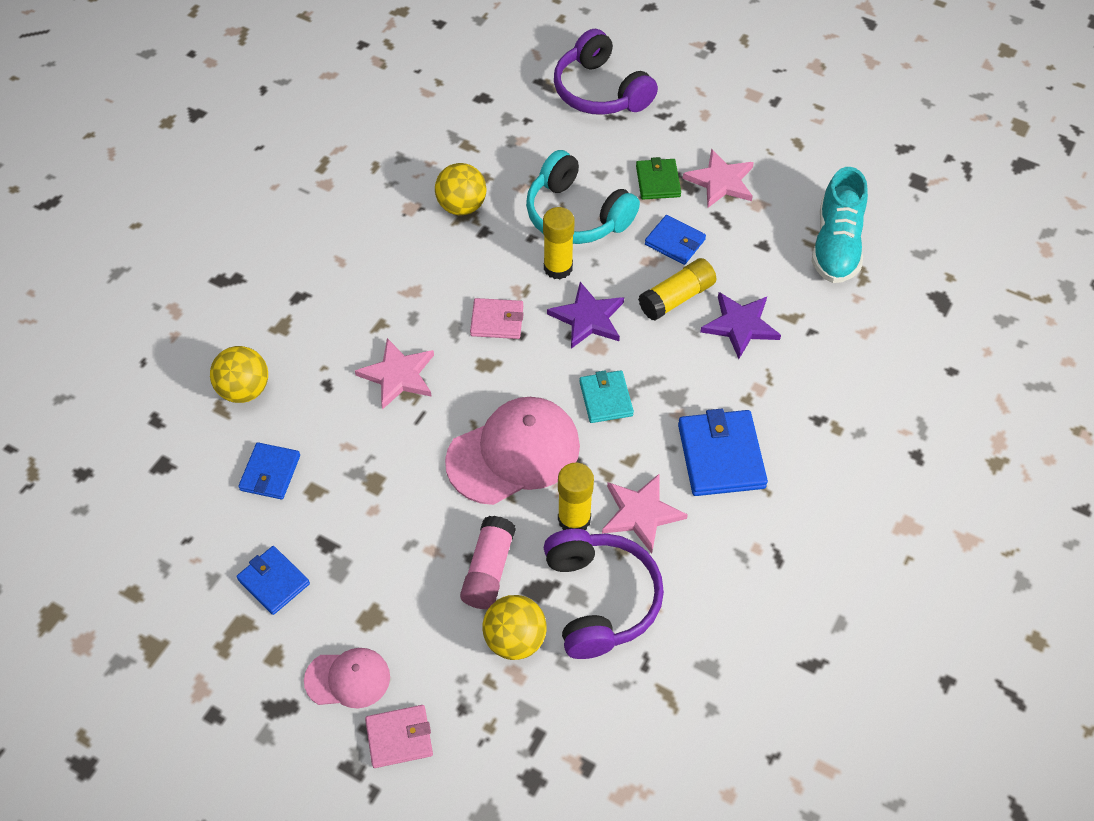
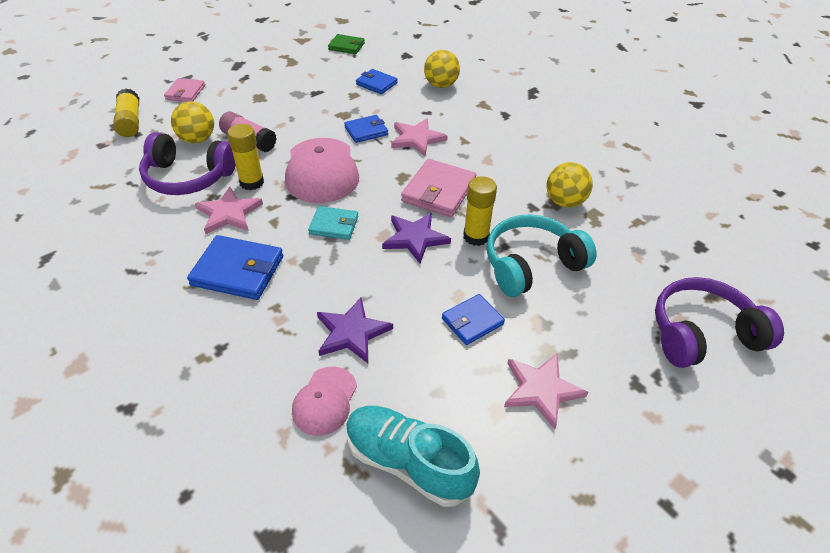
camera: 110 degrees right, 10 degrees down
blue wallet [236,546,310,615] -> blue wallet moved to [344,115,388,143]
pink cap [304,648,390,708] -> pink cap moved to [292,367,357,436]
pink wallet [470,298,524,339] -> pink wallet [401,159,477,217], size x1.62
green wallet [636,157,681,199] -> green wallet moved to [328,34,365,54]
yellow glue stick [638,258,716,321] -> yellow glue stick moved to [113,89,139,137]

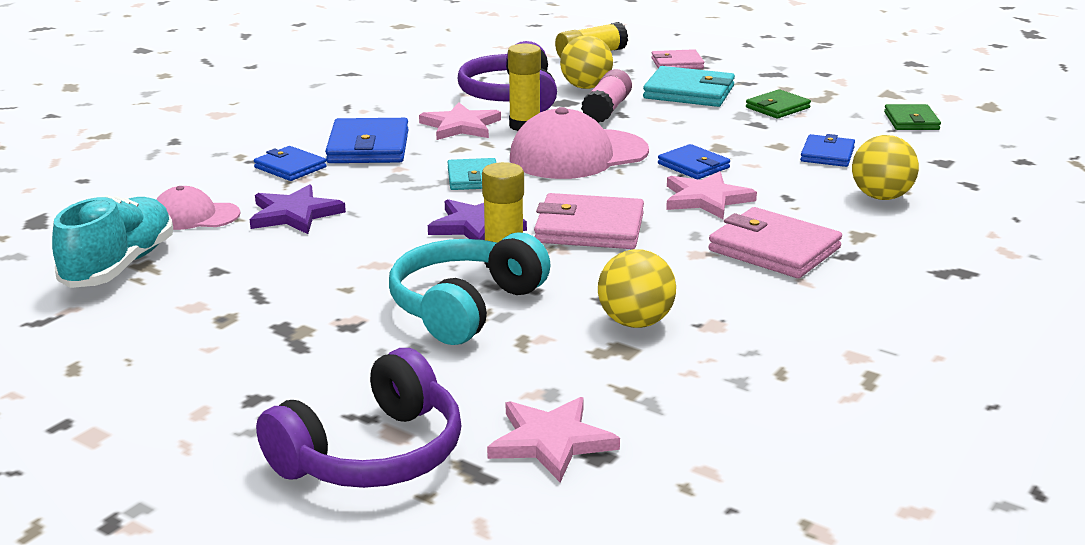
camera: 75 degrees right, 20 degrees down
blue wallet [442,294,505,345] -> blue wallet moved to [254,146,327,181]
turquoise headphones [487,215,597,297] -> turquoise headphones turned 105 degrees counterclockwise [389,232,550,345]
pink star [504,354,588,429] -> pink star moved to [487,397,620,482]
purple headphones [655,277,784,368] -> purple headphones turned 75 degrees clockwise [256,348,461,488]
none -> turquoise wallet [643,66,735,107]
none -> pink wallet [709,207,842,278]
none -> green wallet [746,89,811,119]

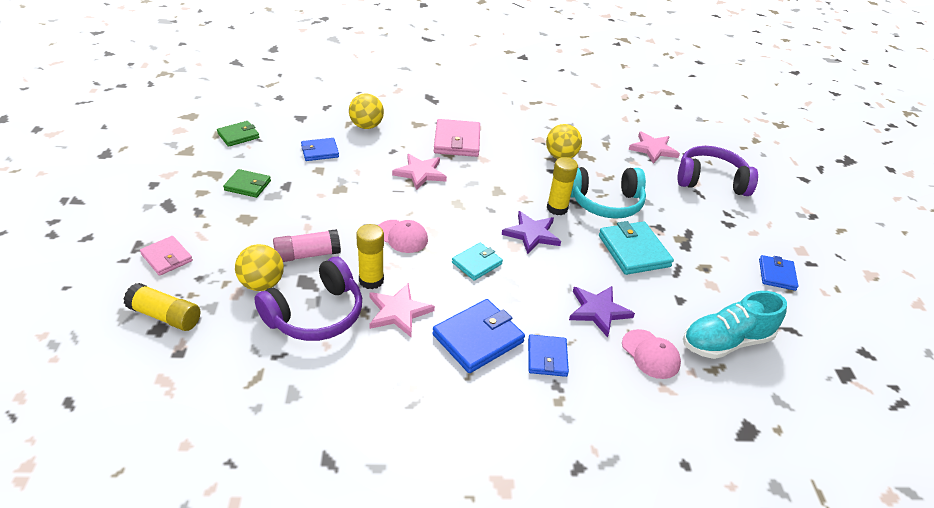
camera: 130 degrees left, 15 degrees up
pink cap [510,107,649,179] -> pink cap [378,220,428,253], size x0.55
pink wallet [534,193,644,249] -> none
turquoise wallet [643,66,735,107] -> turquoise wallet moved to [599,221,674,275]
blue wallet [658,144,730,179] -> blue wallet moved to [759,255,798,291]

